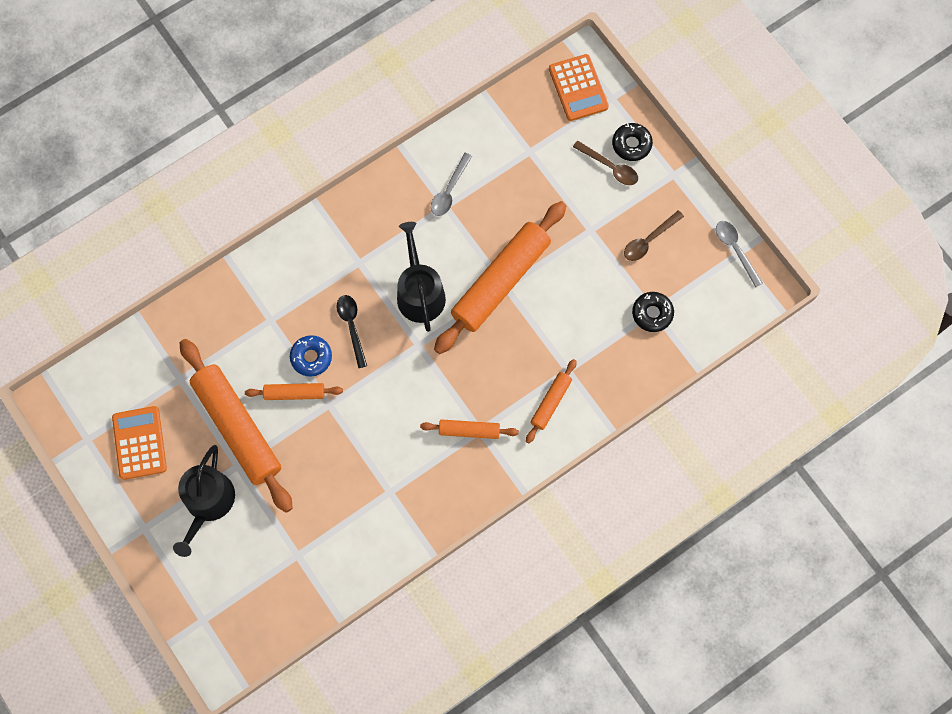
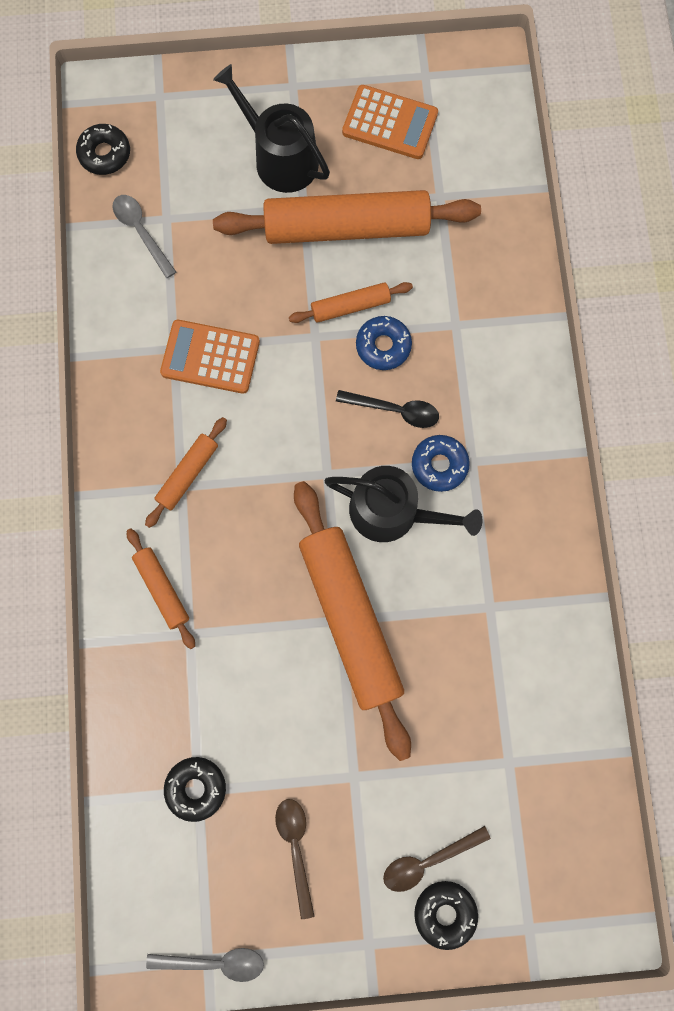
camera: 120 degrees right, 5 degrees up
orange rolling pin [245,383,343,400] -> orange rolling pin turned 45 degrees clockwise [289,282,413,323]
grey spoon [431,153,472,216] -> grey spoon moved to [112,195,176,278]
orange calculator [549,54,609,121] -> orange calculator moved to [160,320,260,394]
none -> black donut [76,124,130,175]
none -> blue donut [412,435,470,492]

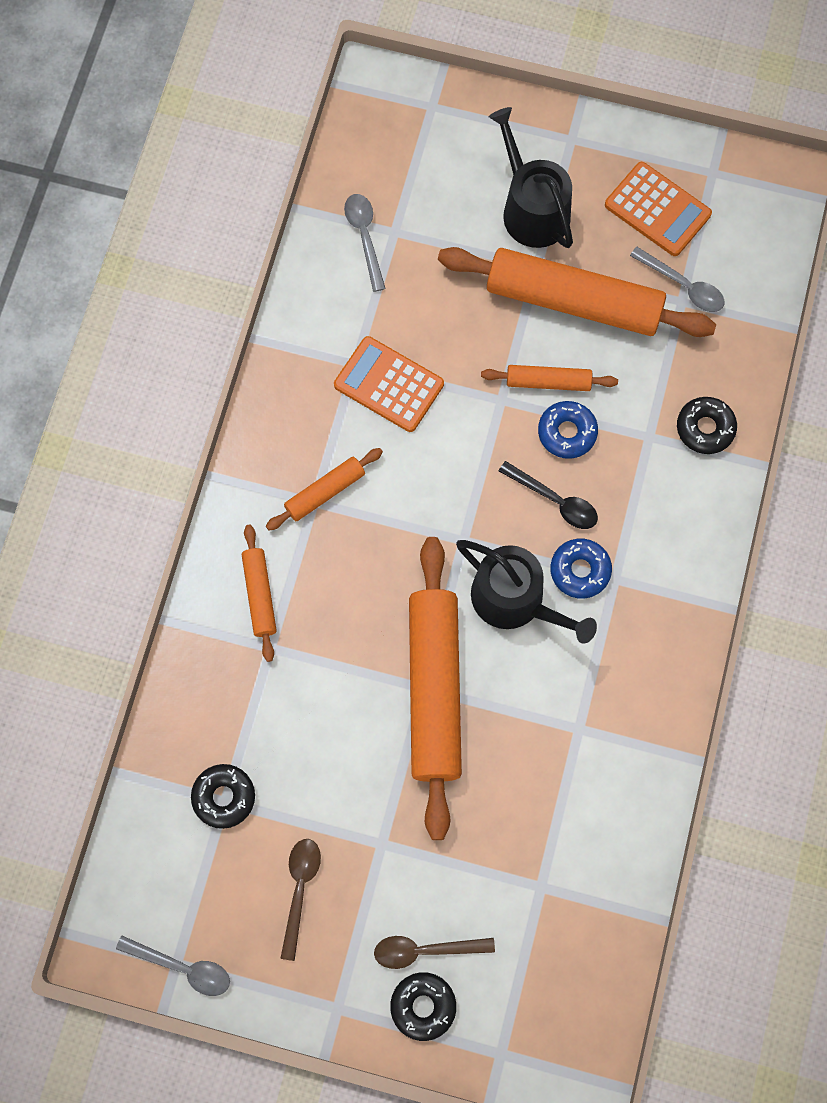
camera: 20 degrees right, 5 degrees down
black donut [76,124,130,175] -> black donut moved to [677,397,737,454]
none -> grey spoon [630,247,724,312]

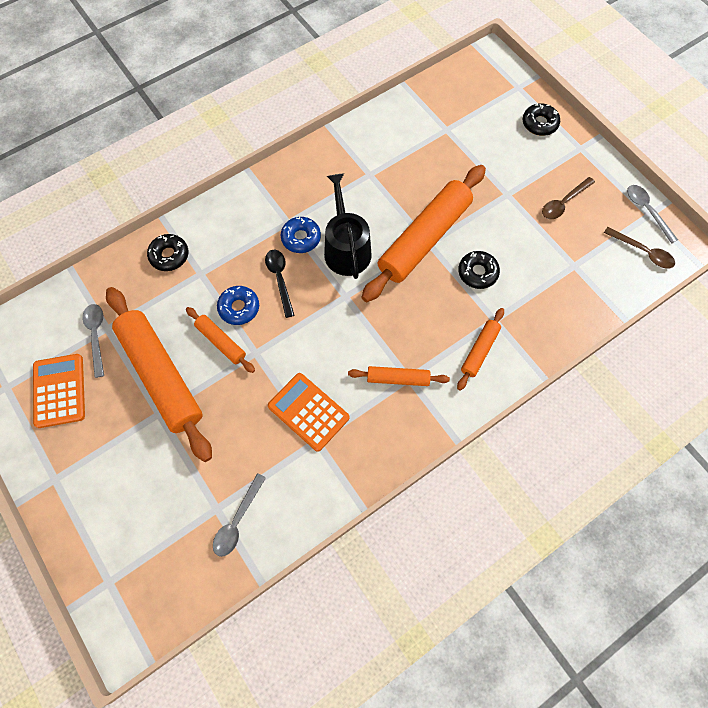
camera: 140 degrees left, 5 degrees down
black donut [191,764,255,829] -> black donut moved to [458,251,500,289]
orange calculator [334,336,444,432] -> orange calculator turned 150 degrees clockwise [268,373,350,452]
brown spoon [374,936,495,969] -> brown spoon moved to [604,227,675,269]
black watering can [489,107,573,248] -> none

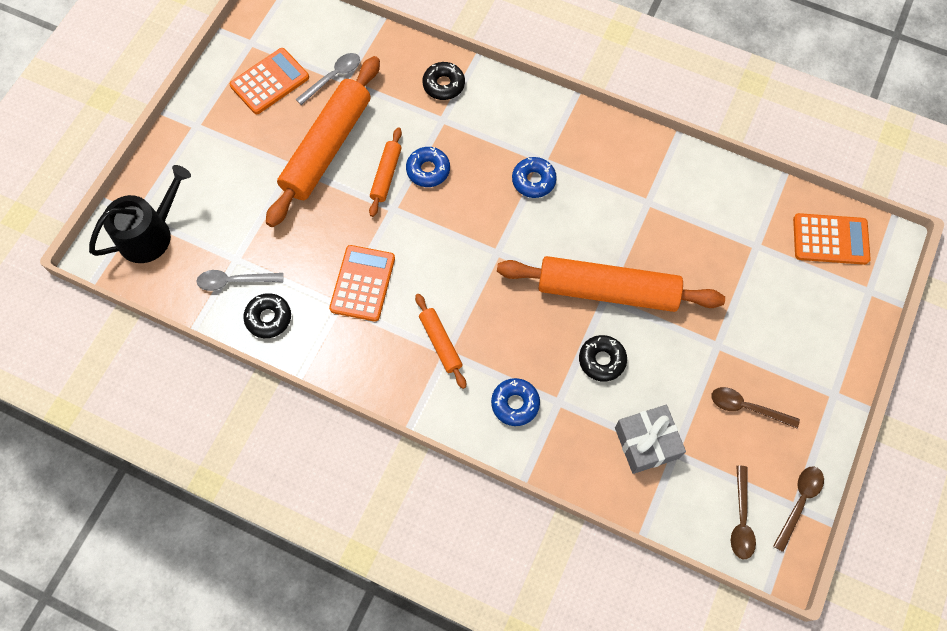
camera: 60 degrees right, 0 degrees up
black spoon [265,250,295,318] -> none
black watering can [324,173,372,279] -> black watering can moved to [89,165,191,263]
orange rolling pin [457,308,504,391] -> blue donut [491,378,540,426]
black donut [523,103,560,136] -> black donut moved to [243,293,291,338]
grey spoon [627,185,678,244] -> brown spoon [773,466,824,552]
none -> grey gift [615,405,686,474]
none -> orange calculator [793,213,871,265]

